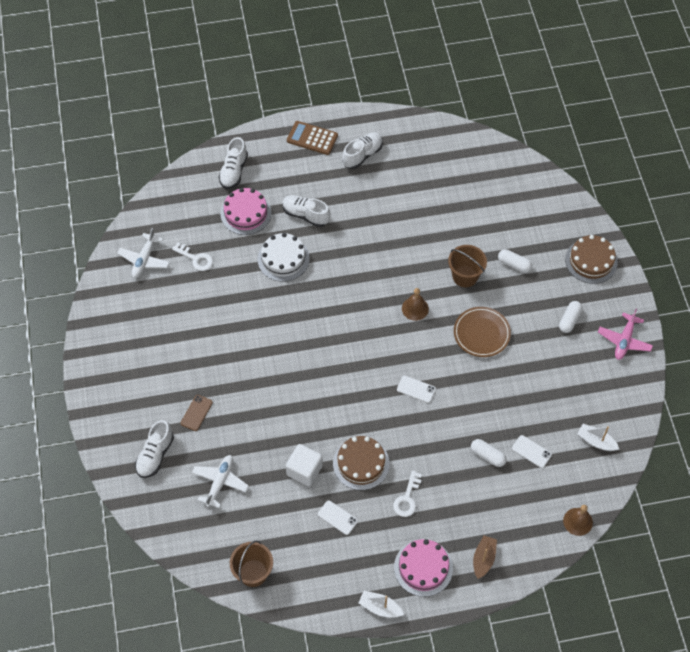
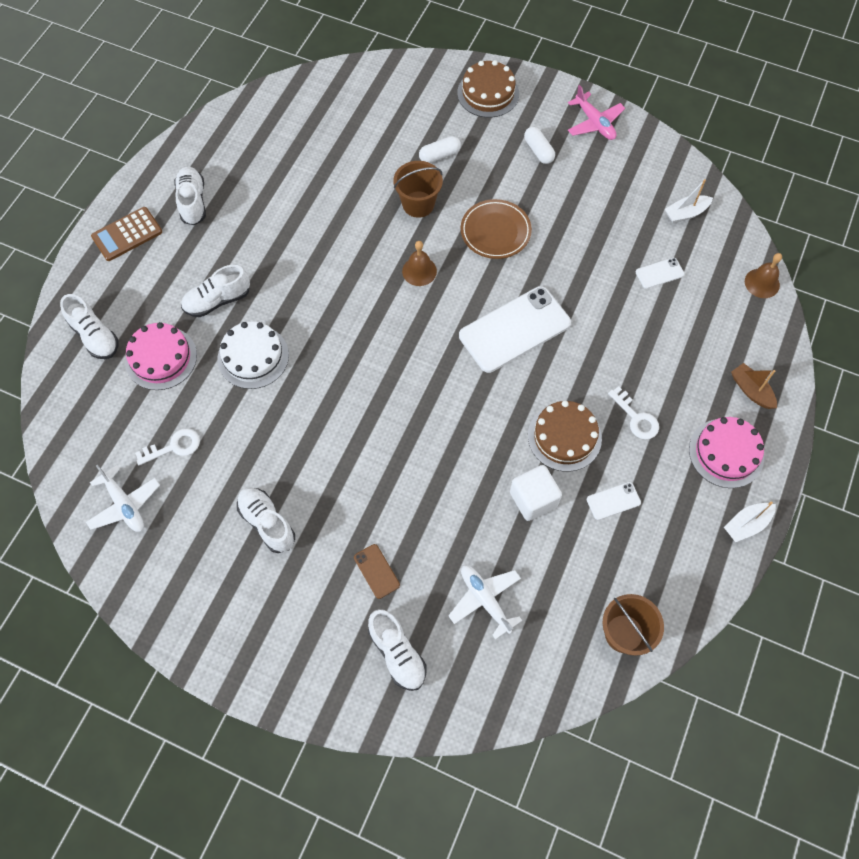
camera: 55 degrees left, 5 degrees up
white phone [397,375,436,403] -> white phone [459,286,571,373], size x2.28
white capsule [471,439,507,467] -> none
none -> white shoe [237,488,295,553]

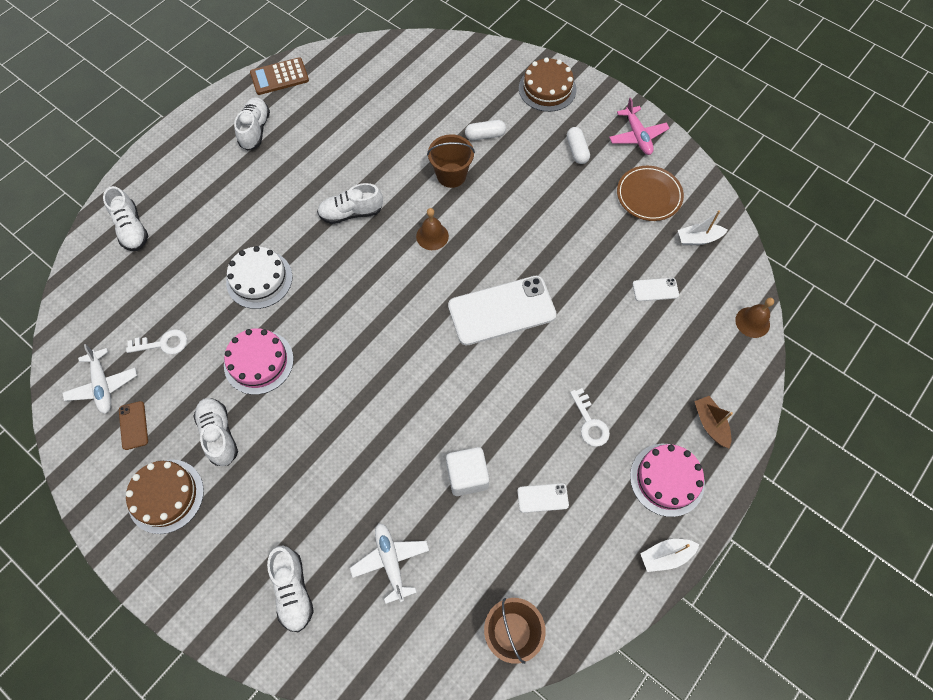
camera: 15 degrees right, 0 degrees up
brown calculator [91,207,162,261] -> brown calculator moved to [250,57,309,95]
pink cake [125,322,197,390] -> pink cake moved to [224,328,294,395]
white shoe [181,265,250,317] -> white shoe moved to [317,183,383,224]
brown phone [354,544,400,599] -> brown phone moved to [119,401,148,450]
brown plate [461,199,532,259] -> brown plate moved to [617,166,684,221]
brown cake [528,401,602,472] -> brown cake moved to [126,459,204,534]

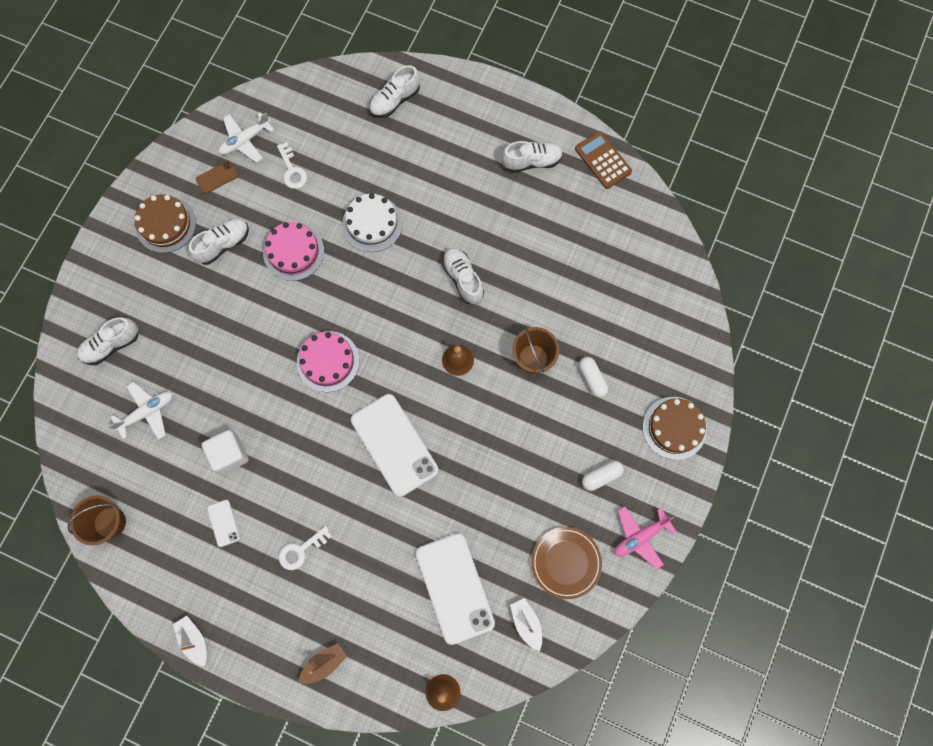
camera: 75 degrees right, 10 degrees up
pink cake [630,444,705,517] -> pink cake moved to [297,331,359,392]
white phone [633,278,679,301] -> white phone [416,533,495,645], size x2.28

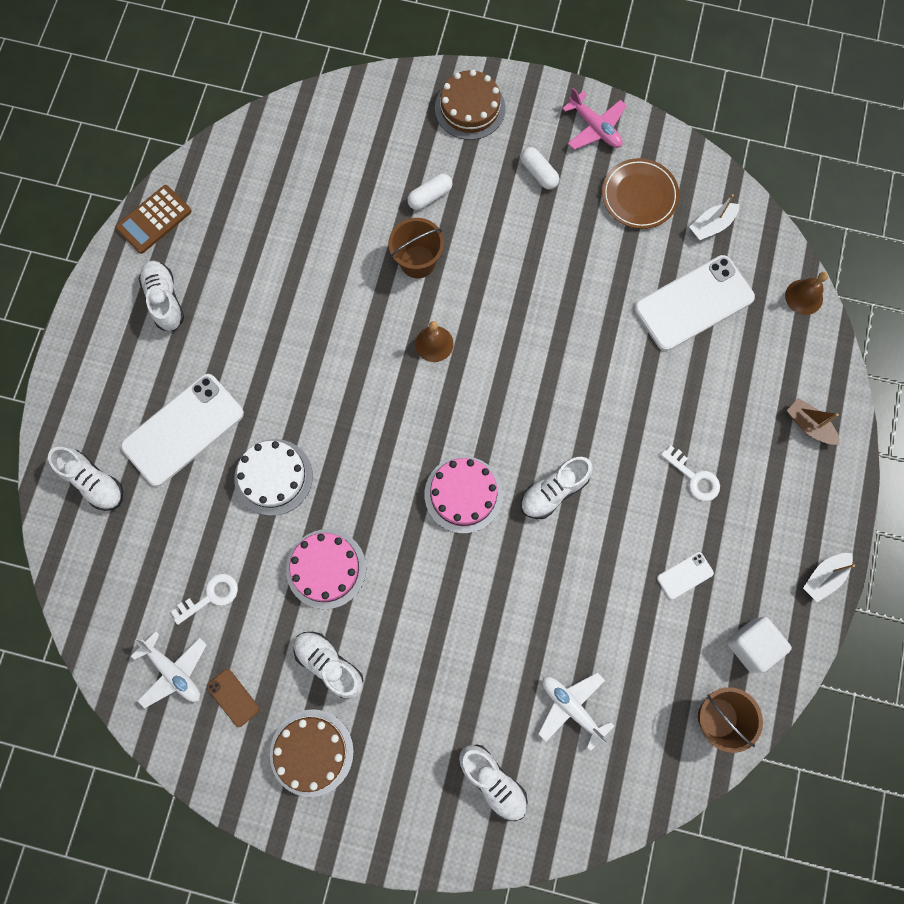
camera: 100 degrees left, 0 degrees up
white cube [201,430,249,474] -> white cube moved to [727,617,792,673]
white phone [351,394,438,497] -> white phone moved to [121,374,244,487]
white shoe [442,248,484,304] -> white shoe moved to [520,457,593,519]

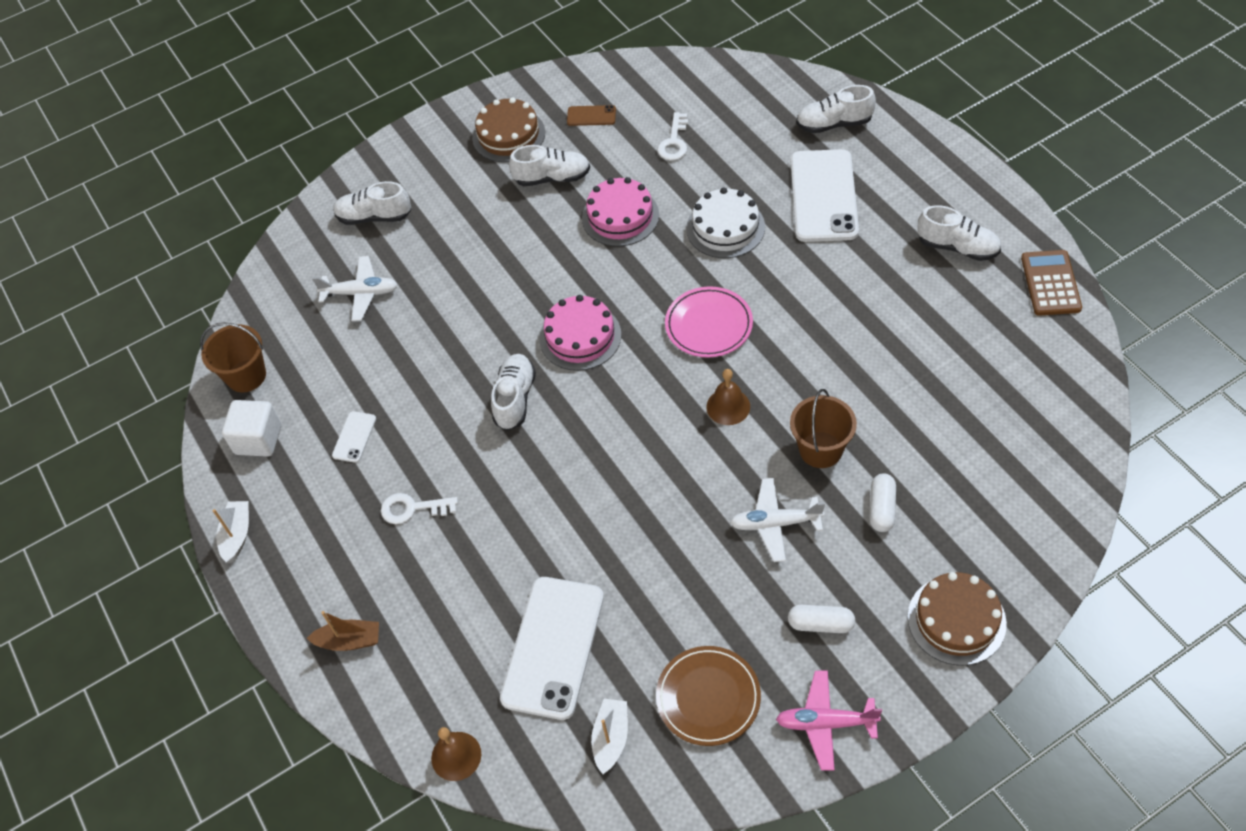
camera: 140 degrees right, 20 degrees down
white plane [131,631,207,709] -> white plane moved to [730,478,825,562]
none -> pink plate [665,286,753,358]

